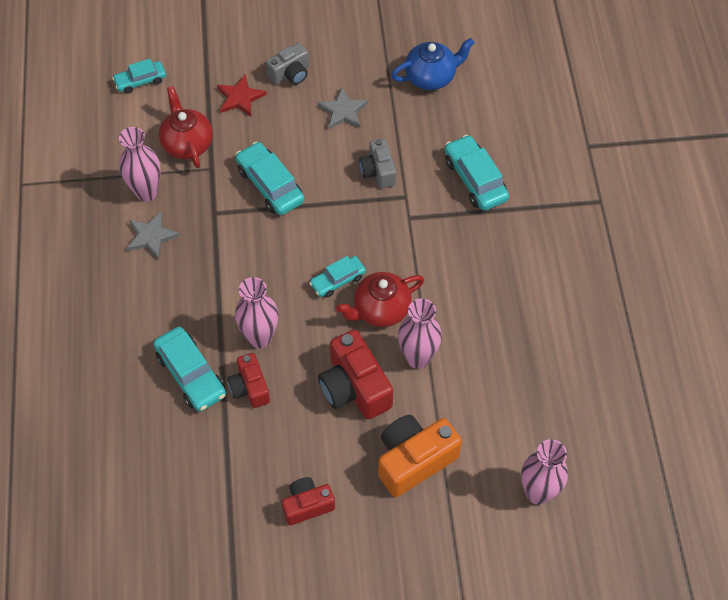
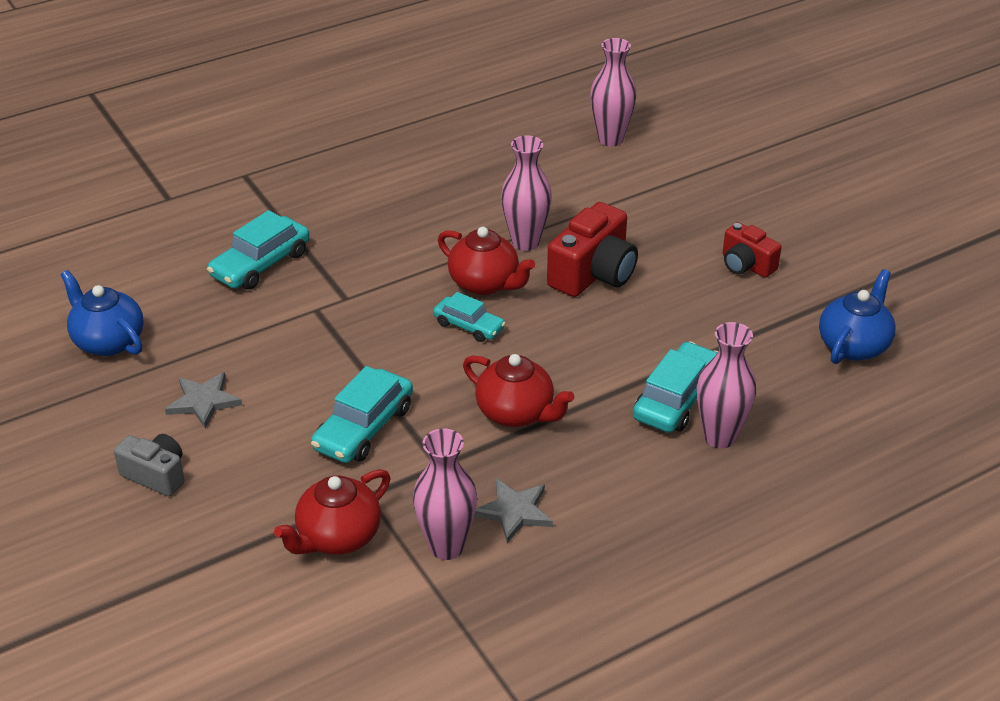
camera: 115 degrees left, 20 degrees down
turquoise car [112,59,166,94] -> none
red star [217,74,267,116] -> none
red camera [227,353,270,408] -> none
pink vase [235,277,279,348] -> pink vase moved to [697,322,756,449]
grey camera [359,138,396,188] -> none
orange camera [378,415,462,497] -> none
none -> red teapot [463,354,575,427]
none -> blue teapot [819,269,896,364]

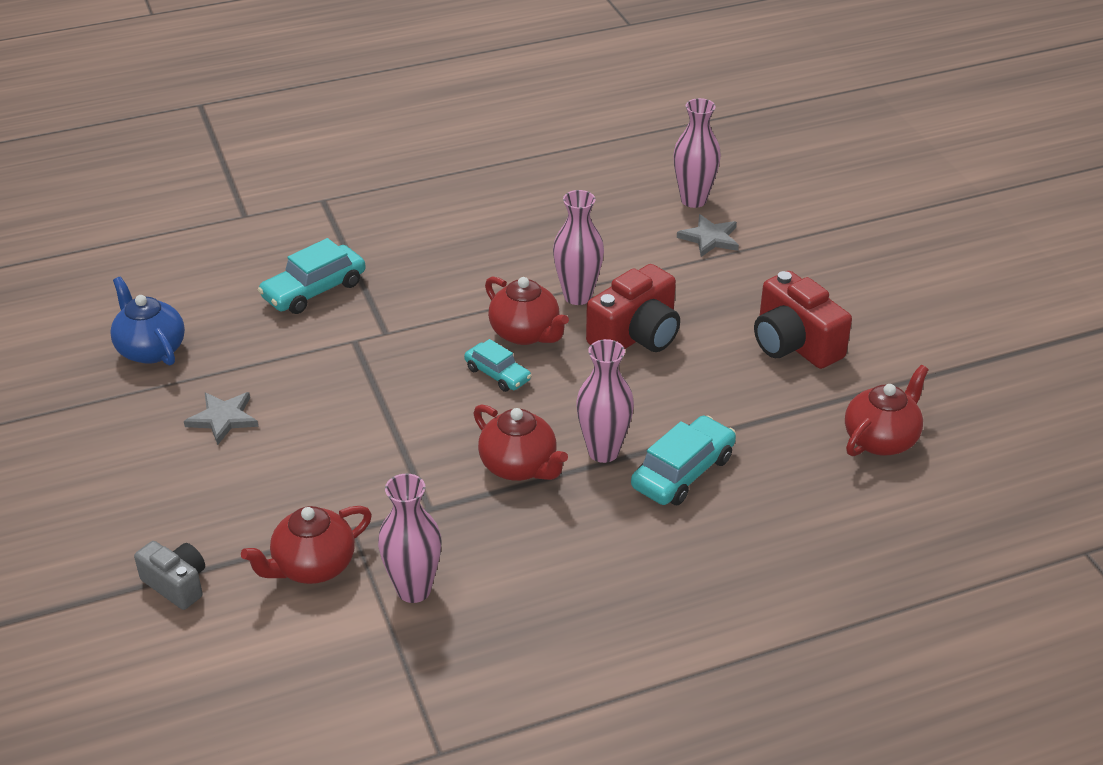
camera: 10 degrees right, 0 degrees up
grey camera [114,434,185,496] -> grey camera moved to [134,541,205,610]
turquoise car [311,366,413,463] -> none
grey star [474,478,553,543] -> grey star moved to [677,214,739,257]
pink vase [697,322,756,449] -> pink vase moved to [576,339,634,463]
red camera [723,222,782,278] -> red camera [754,271,852,369], size x1.64
blue teapot [819,269,896,364] -> red teapot [845,365,929,456]

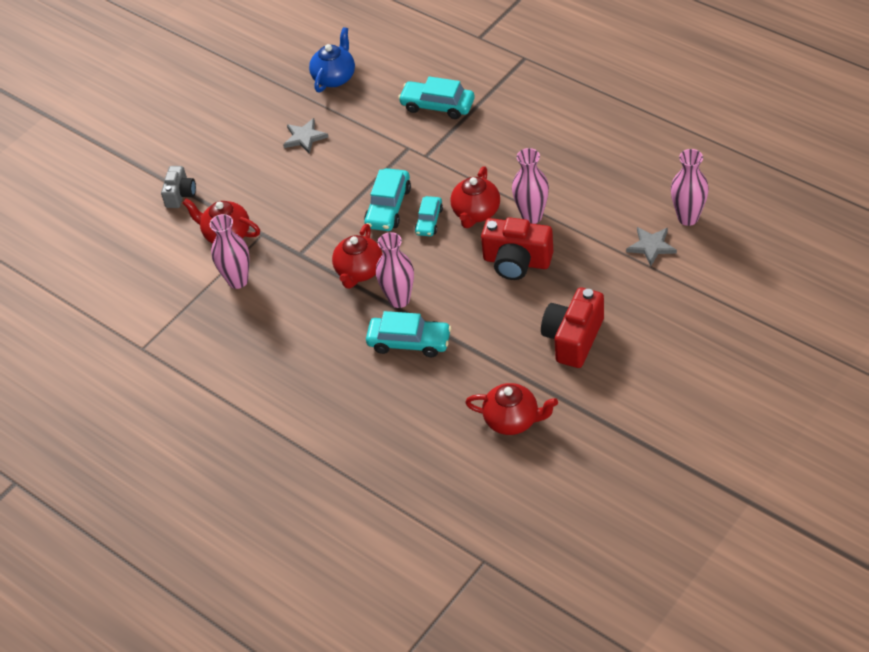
camera: 65 degrees right, 10 degrees up
none -> turquoise car [364,168,411,231]

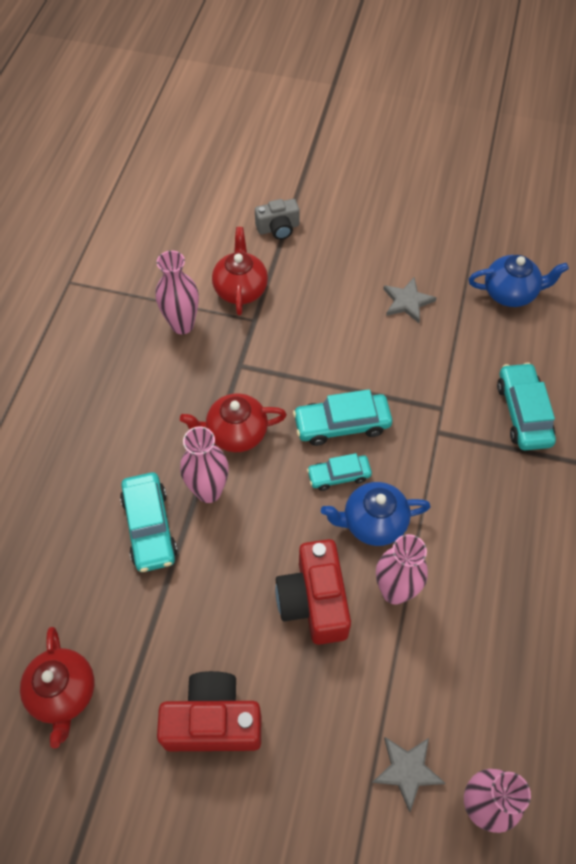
camera: 60 degrees right, 10 degrees up
red teapot [450,167,500,228] -> blue teapot [321,482,431,546]

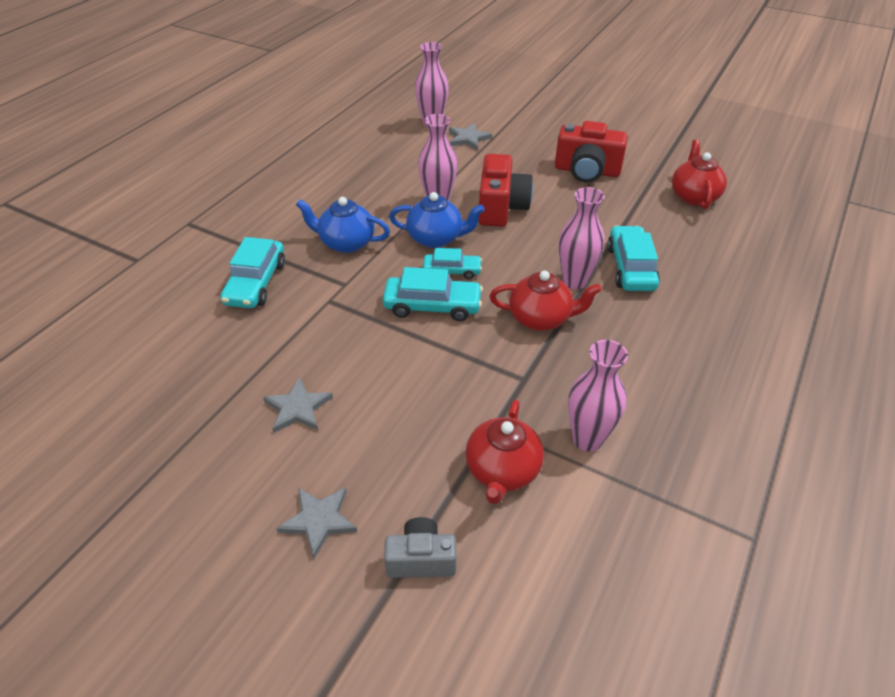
camera: 165 degrees left, 15 degrees down
blue teapot [469,255,569,307] -> blue teapot moved to [296,197,390,253]
none -> grey star [276,487,357,559]

